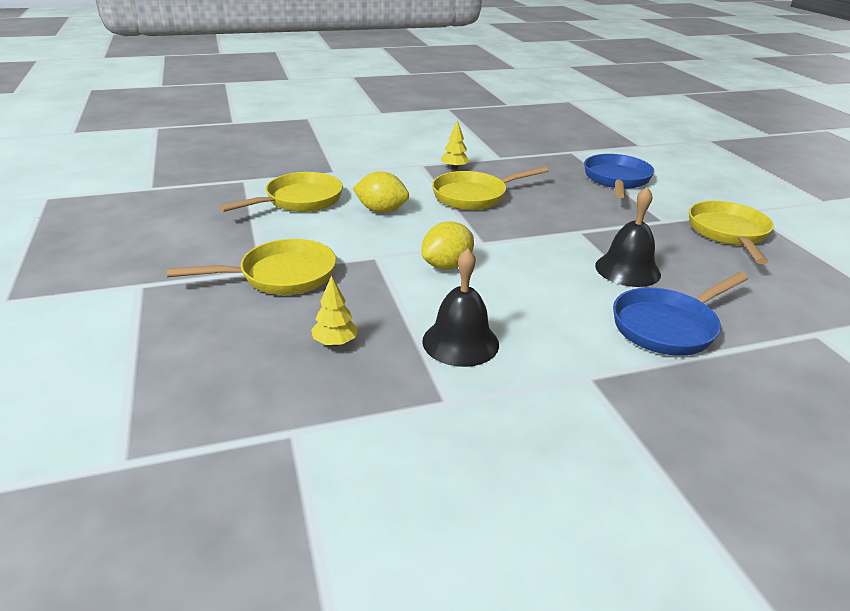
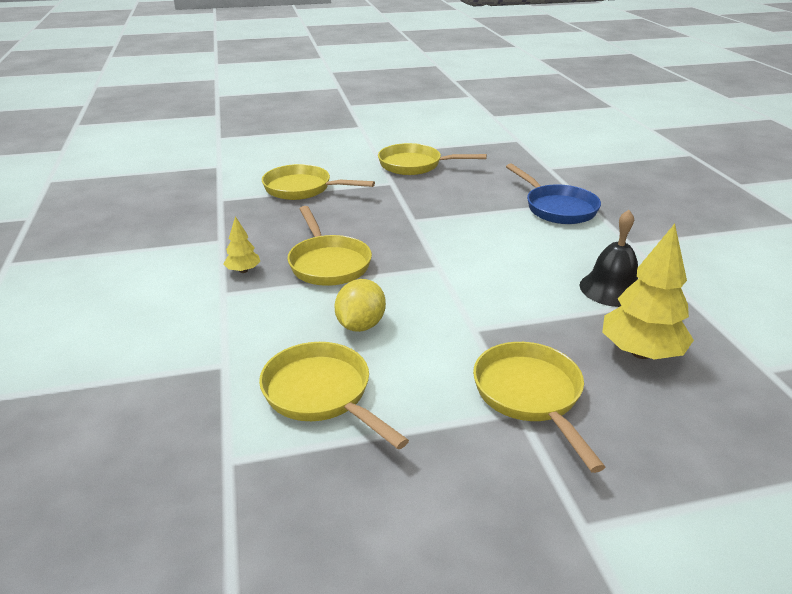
camera: 85 degrees left, 0 degrees up
yellow tree [311,276,358,346] -> yellow tree [602,224,694,359], size x1.98
yellow lemon [421,222,474,269] -> none
blue pan [584,154,654,198] -> yellow pan [262,164,375,200]
black bell [595,187,661,287] -> none

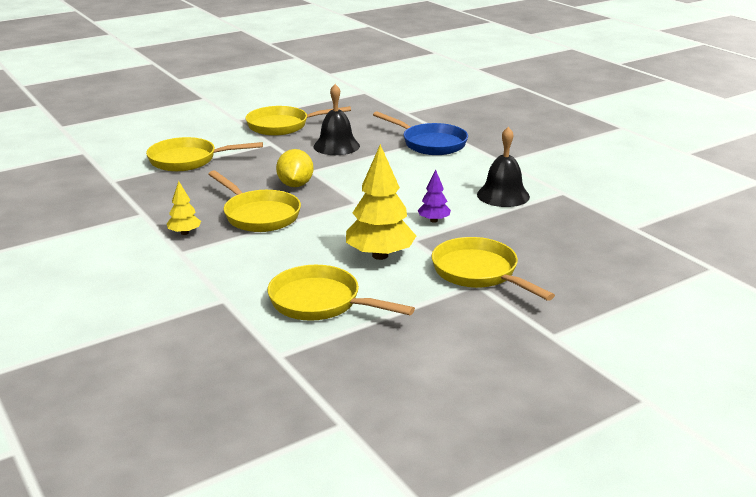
camera: 20 degrees left, 5 degrees down
yellow lemon [334,279,386,332] -> yellow lemon moved to [276,149,314,187]
yellow tree [602,224,694,359] -> yellow tree moved to [346,144,416,260]
none -> black bell [314,84,360,155]
none -> purple tree [418,169,451,223]

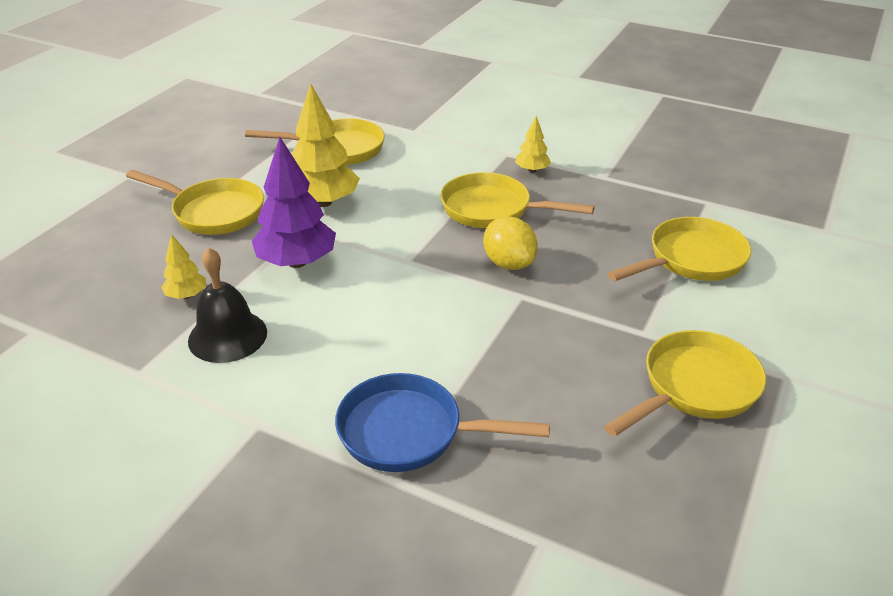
camera: 150 degrees right, 10 degrees up
black bell [314,84,360,155] -> none
purple tree [418,169,451,223] -> purple tree [252,137,336,268], size x1.98
none -> yellow tree [161,235,206,299]

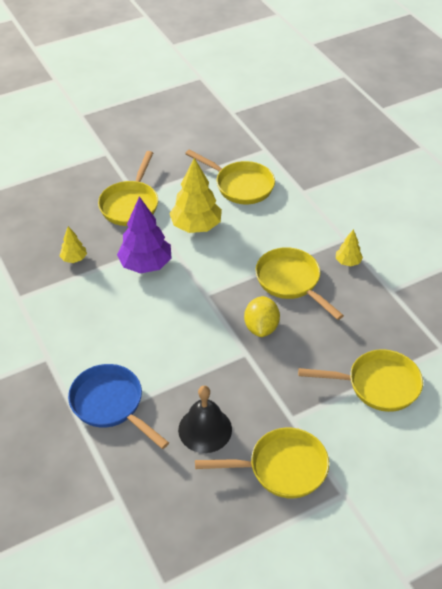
camera: 35 degrees right, 10 degrees up
yellow pan [126,170,264,235] -> yellow pan turned 45 degrees clockwise [98,151,158,226]
black bell [188,247,267,363] -> black bell moved to [178,386,232,453]

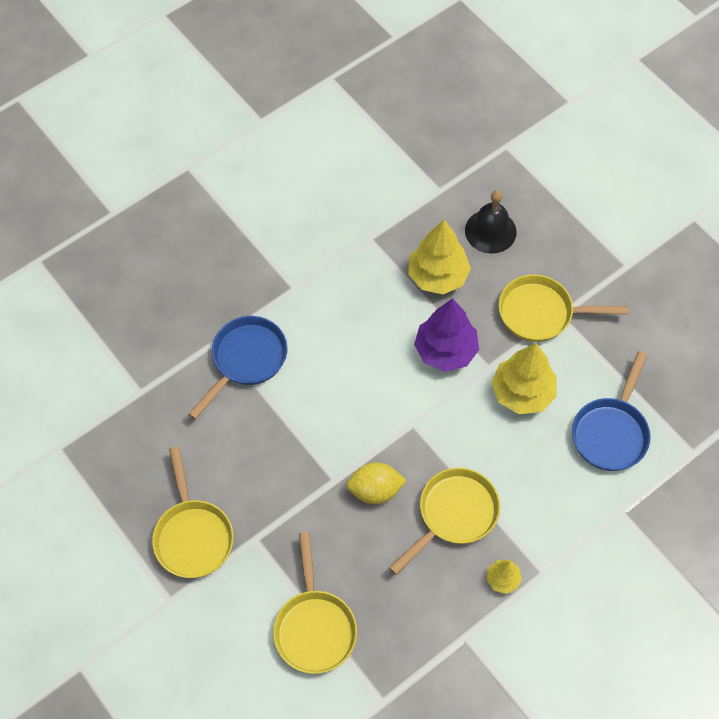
camera: 80 degrees right, 15 degrees up
yellow tree [59,226,87,263] -> yellow tree [408,220,471,294], size x1.98
black bell [178,386,232,453] -> black bell moved to [465,190,517,254]
yellow pan [185,150,275,204] -> blue pan [572,352,651,471]

